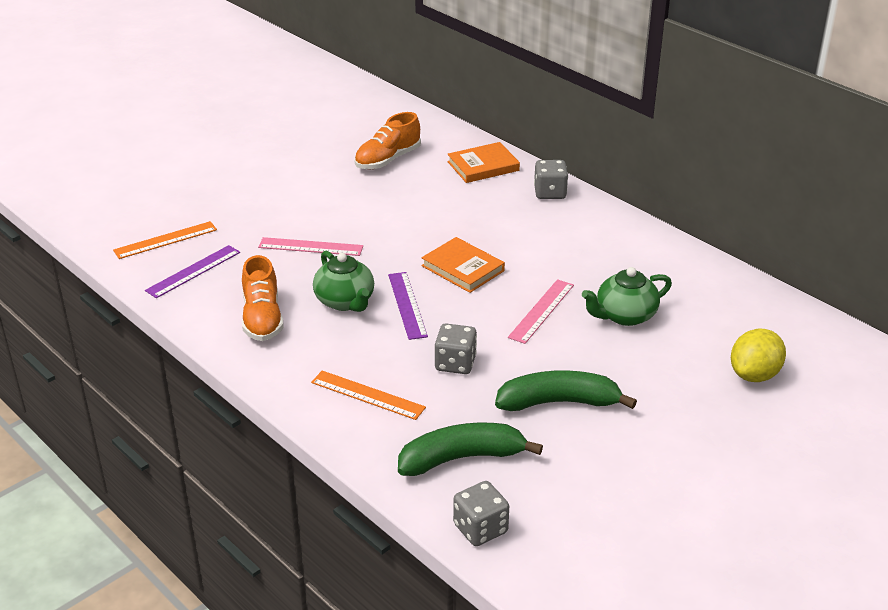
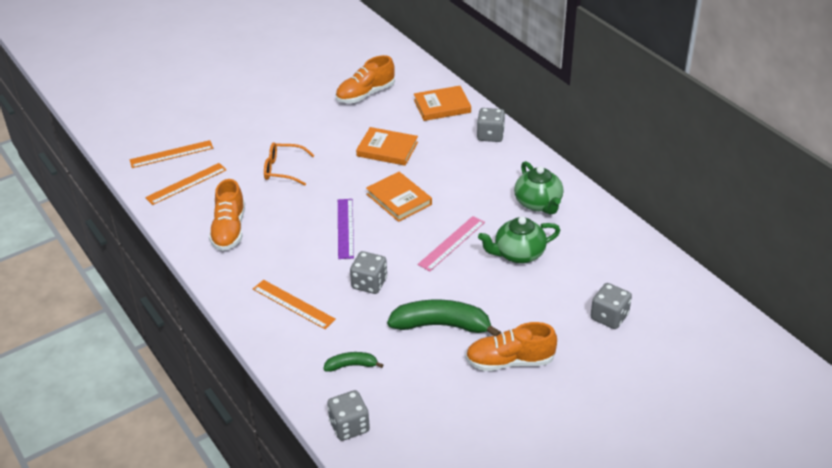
camera: 10 degrees right, 5 degrees up
purple ruler [145,245,240,298] -> orange ruler [145,163,226,205]
pink ruler [258,237,363,256] -> orange glasses [264,142,315,186]
green teapot [313,251,374,312] -> green teapot moved to [514,161,564,215]
green banana [398,422,543,476] -> green banana [323,352,383,372], size x0.51
yellow lemon [731,329,786,382] -> grey dice [590,283,632,329]
none -> orange book [356,127,418,166]
none -> orange shoe [465,322,557,371]

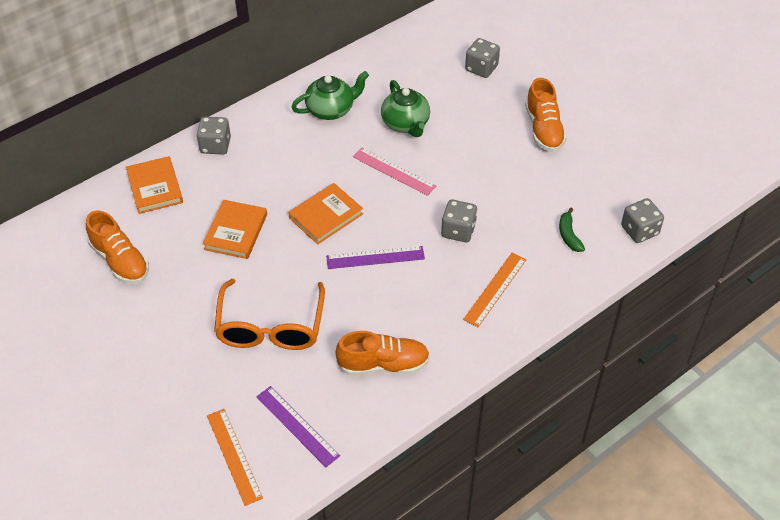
camera: 95 degrees left, 10 degrees up
orange ruler [145,163,226,205] -> purple ruler [256,386,340,467]
orange glasses [264,142,315,186] -> orange glasses [214,279,325,350], size x1.65
green banana [387,300,501,336] -> none

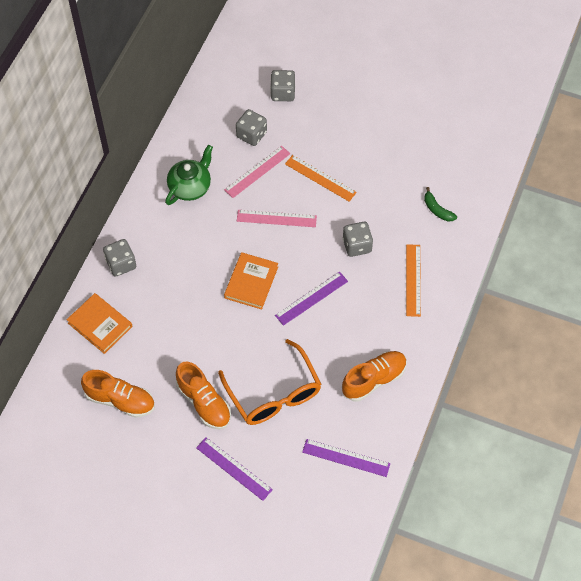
camera: 30 degrees left, 10 degrees up
orange book [203,200,267,259] -> none
orange ruler [207,409,263,506] -> orange ruler moved to [285,155,357,202]
green teapot [381,80,430,137] -> pink ruler [224,146,290,198]
orange shoe [525,78,567,152] -> orange shoe moved to [176,362,231,430]
grey dice [621,198,664,243] -> grey dice moved to [236,109,267,146]
none -> purple ruler [196,437,273,501]

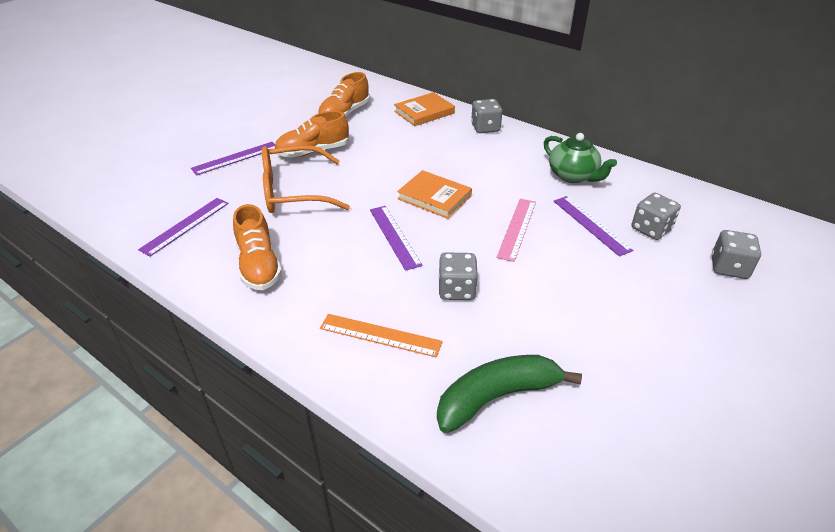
camera: 105 degrees right, 20 degrees down
pink ruler [224,146,290,198] -> purple ruler [554,196,633,257]
orange ruler [285,155,357,202] -> none
green banana [424,187,457,222] -> green banana [437,355,582,433], size x1.96

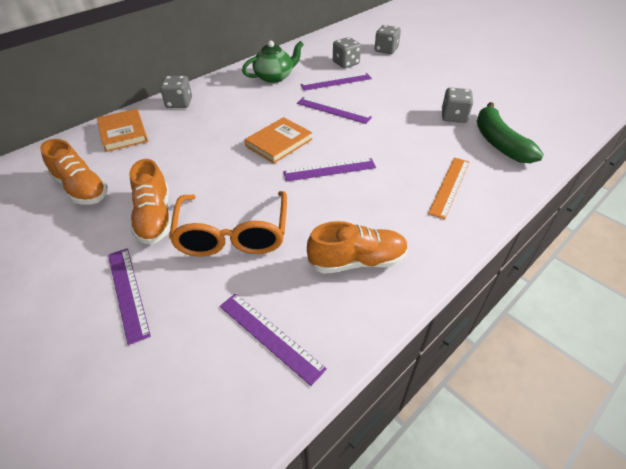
camera: 80 degrees left, 5 degrees up
grey dice [439,252,478,300] -> grey dice moved to [442,88,473,123]
pink ruler [497,199,536,262] -> purple ruler [297,97,372,124]

